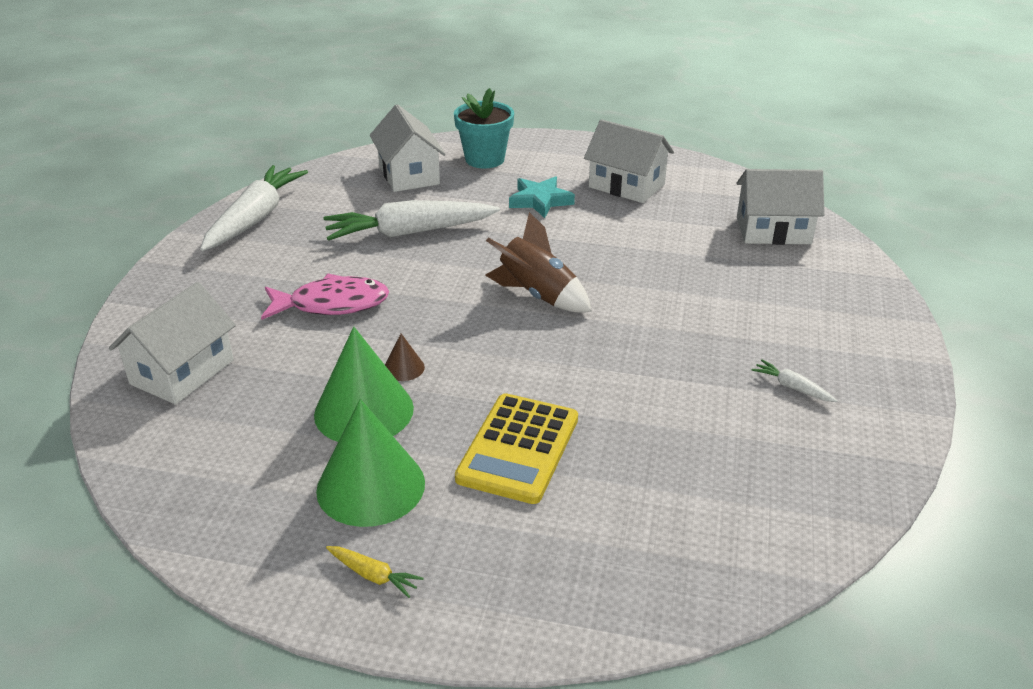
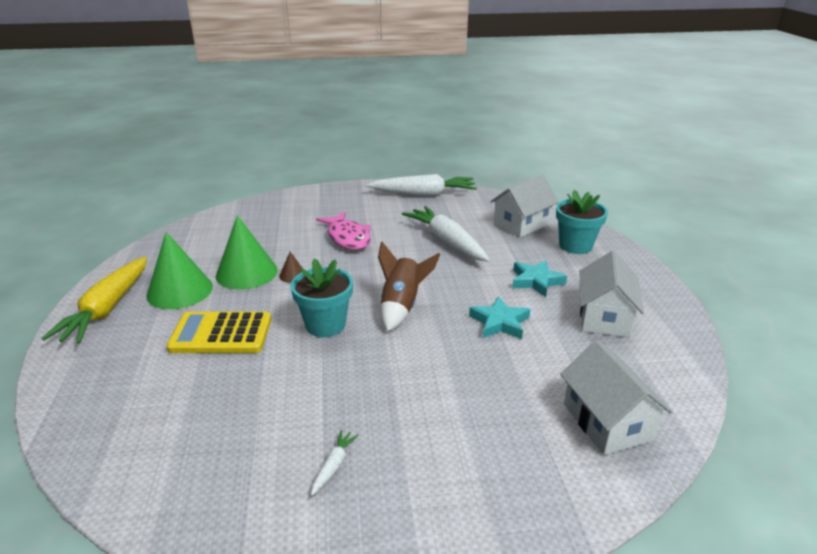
camera: 70 degrees right, 5 degrees down
white house [109,282,236,404] -> none
yellow carrot [326,546,424,598] -> yellow carrot [42,257,147,344], size x2.45
none -> turquoise flower pot [291,259,353,337]
none -> turquoise star [469,296,531,339]

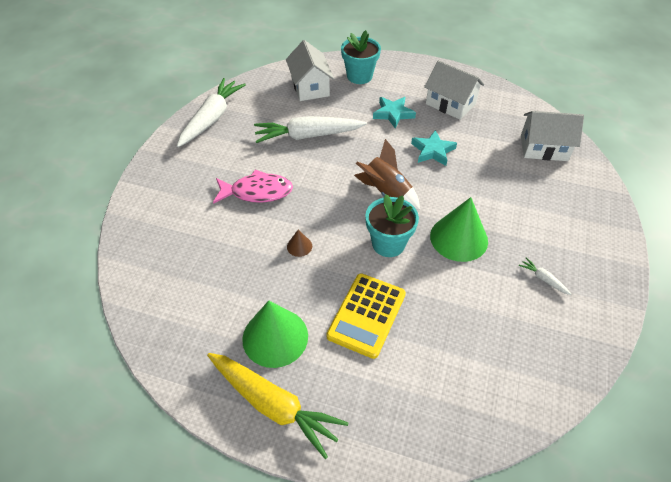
camera: 65 degrees left, 20 degrees up
green cone [216,215,278,290] -> green cone moved to [430,197,488,262]

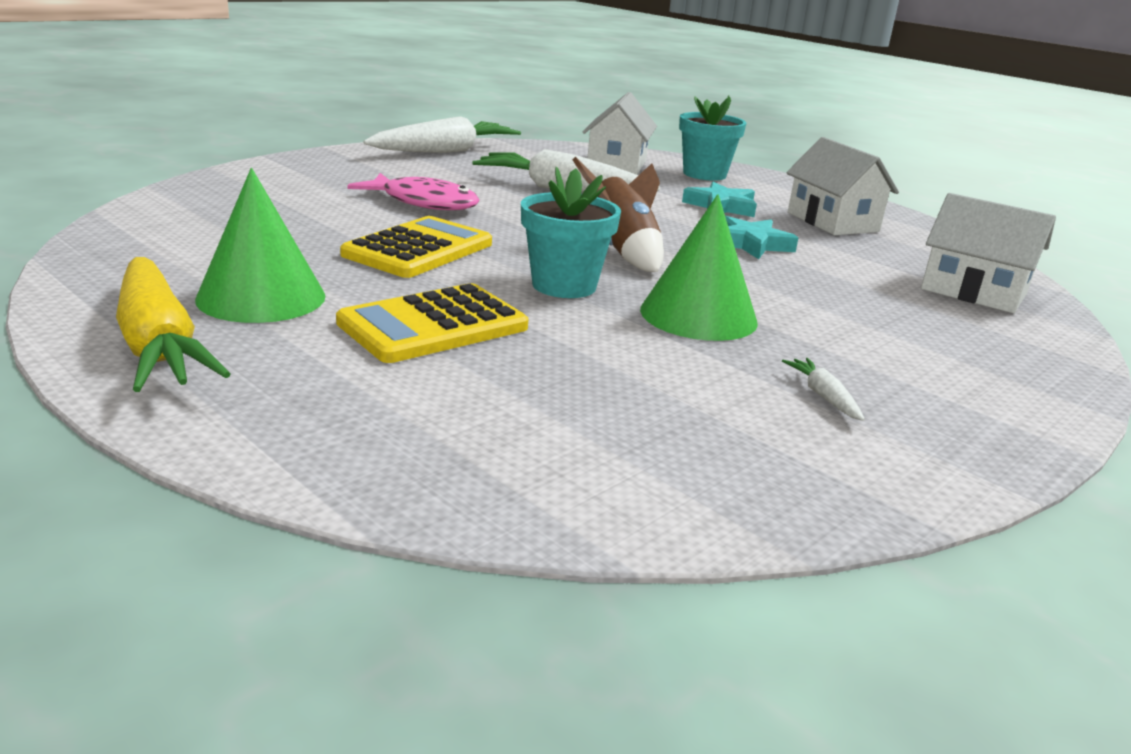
camera: 25 degrees right, 25 degrees down
brown cone [287,230,312,257] -> yellow calculator [340,216,492,278]

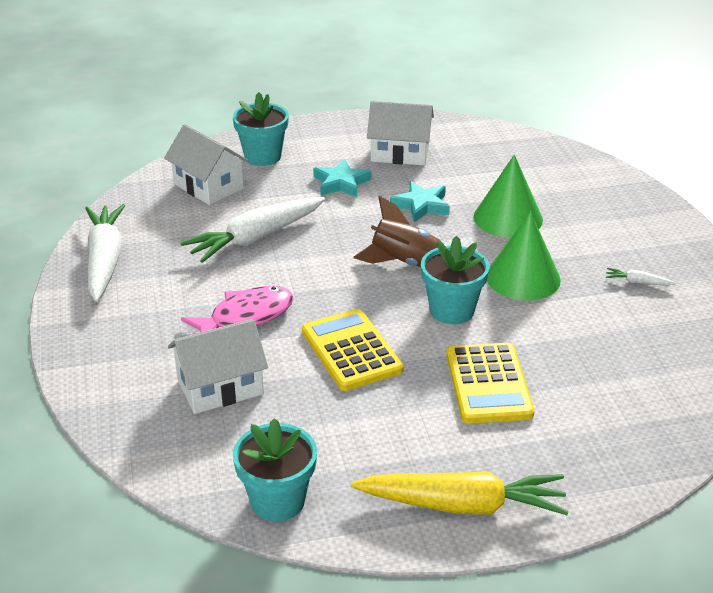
camera: 55 degrees left, 10 degrees up
green cone [195,168,325,323] -> green cone moved to [474,154,543,237]
white house [921,193,1056,313] -> white house moved to [168,319,268,414]
none -> turquoise flower pot [233,418,317,522]

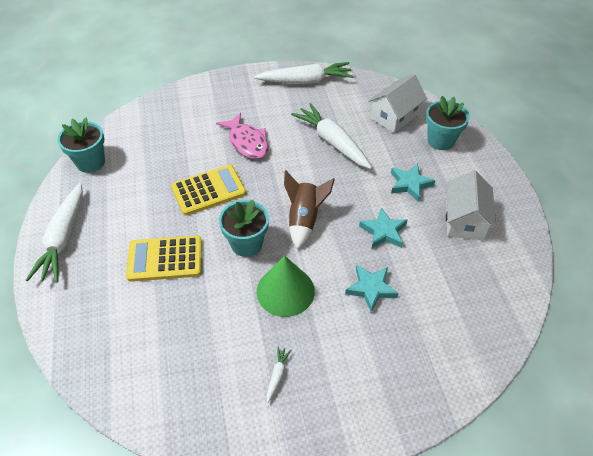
camera: 90 degrees right, 15 degrees up
white house [168,319,268,414] -> none
yellow carrot [351,471,569,515] -> white carrot [26,183,83,283]
green cone [474,154,543,237] -> turquoise star [345,265,399,312]

